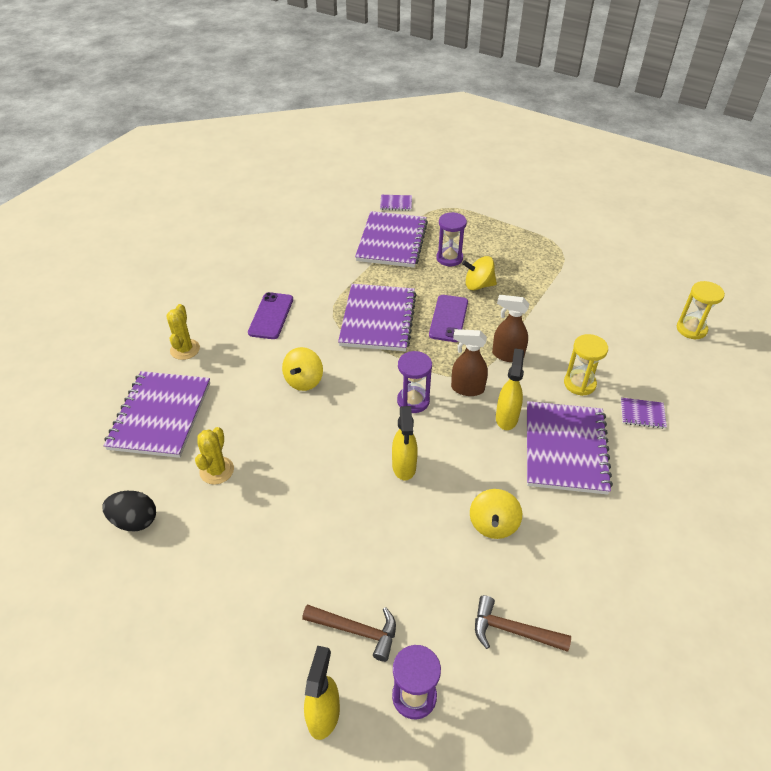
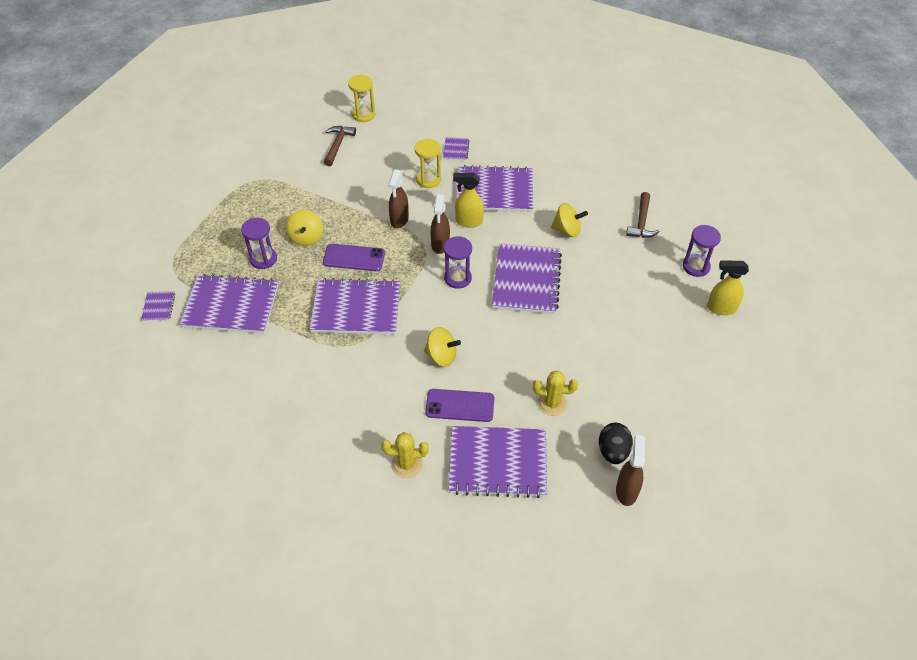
camera: 95 degrees left, 5 degrees up
purple phone [248,292,293,339] -> purple phone moved to [425,389,494,422]
brown hammer [302,604,396,662] -> brown hammer moved to [324,126,356,166]
yellow spray bottle [392,406,418,481] -> purple notebook [492,243,562,314]
none -> brown spray bottle [616,435,645,506]

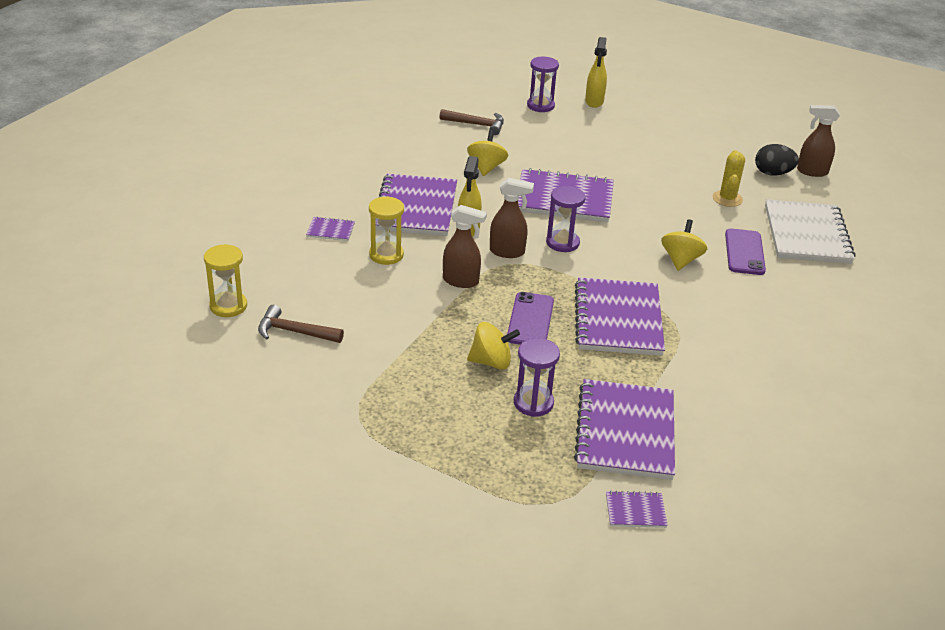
camera: 90 degrees left, 15 degrees down
yellow cactus [381,432,429,478] -> none
purple notebook [449,426,547,498] -> white notebook [765,199,856,264]

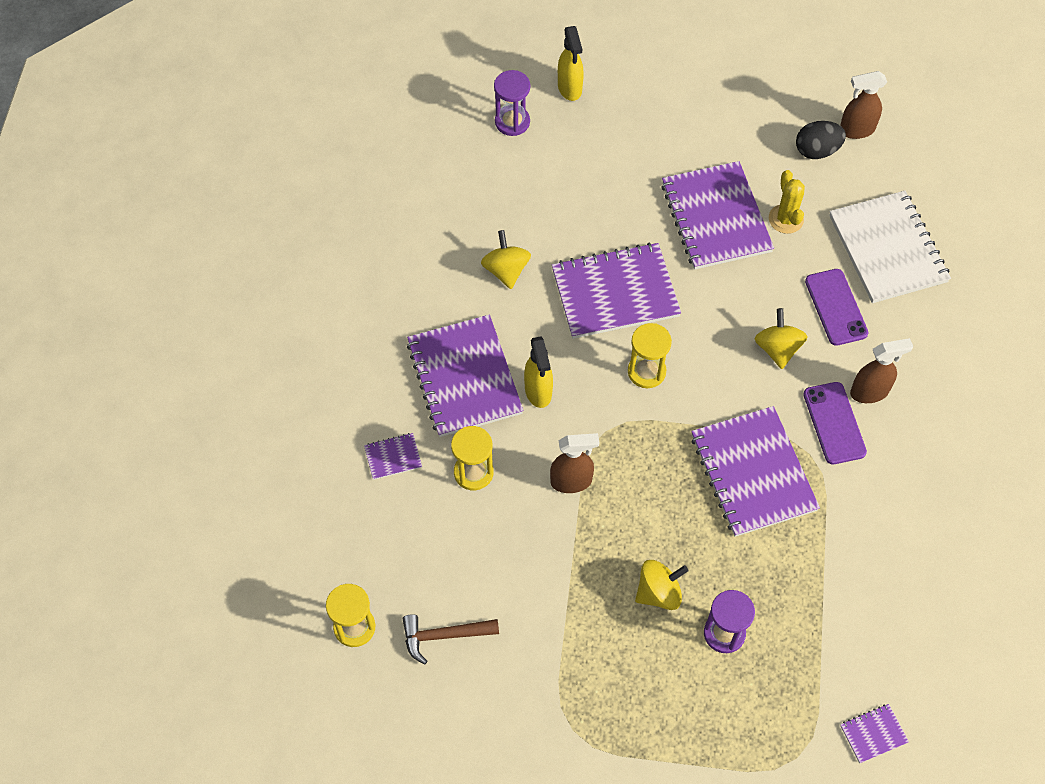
camera: 20 degrees left, 25 degrees up
brown hammer [439,109,504,135] -> none
brown spray bottle [490,178,534,258] -> brown spray bottle moved to [850,338,913,403]
purple phone [507,292,554,345] -> purple phone moved to [803,382,867,464]
purple hourglass [546,186,586,252] -> yellow hourglass [628,323,672,388]
purple notebook [574,379,675,480] -> purple notebook moved to [661,161,774,270]

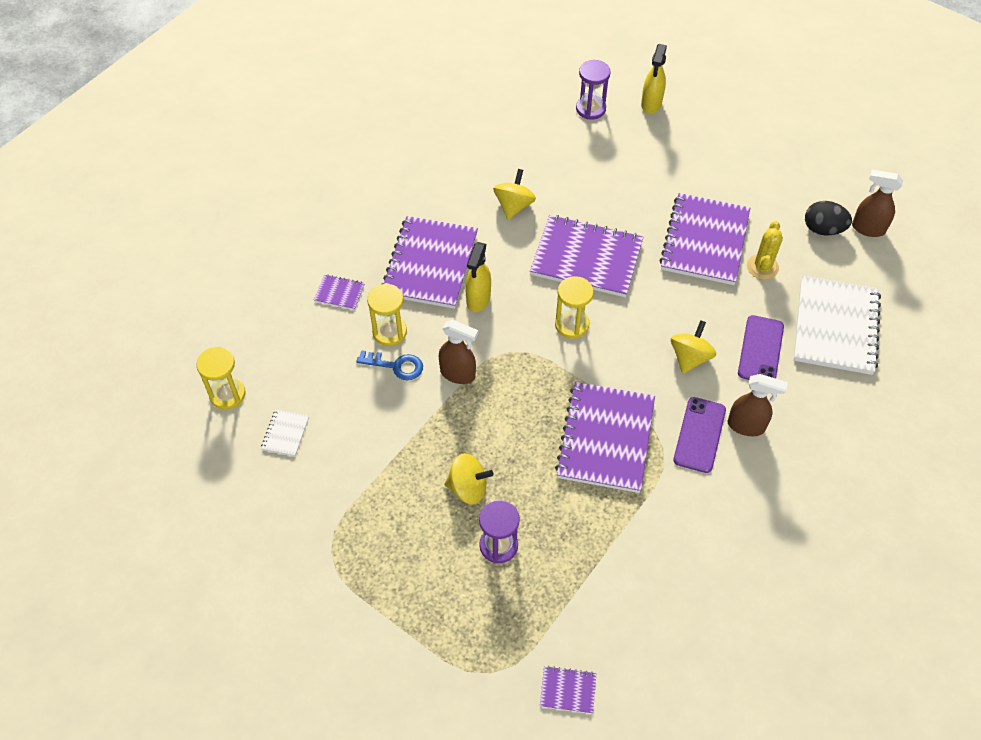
camera: 30 degrees right, 5 degrees down
brown hammer [403,614,499,664] -> white notebook [261,409,309,457]
none -> blue key [356,350,423,381]

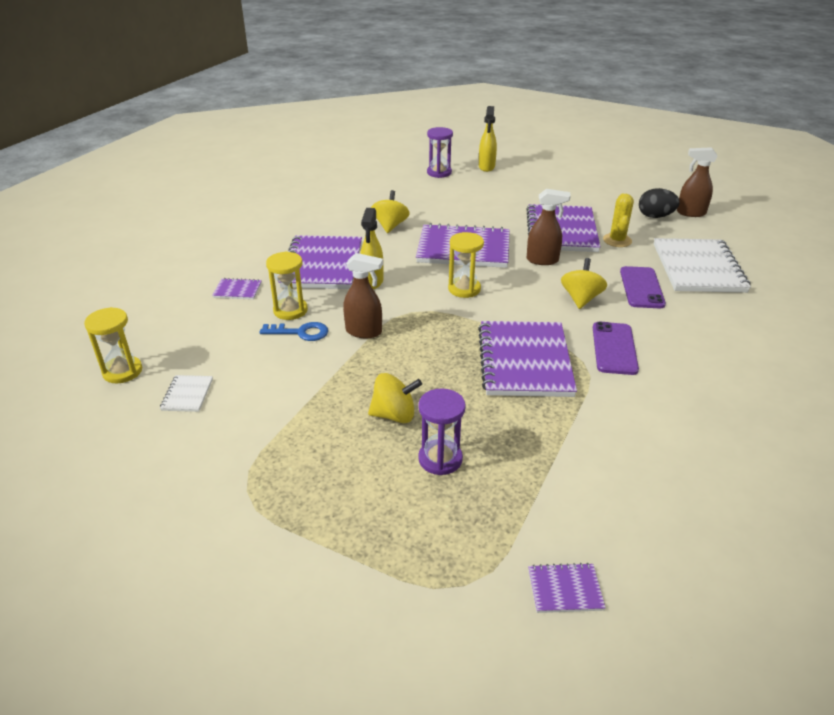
camera: 10 degrees left, 20 degrees down
brown spray bottle [728,374,788,436] -> brown spray bottle moved to [527,189,571,265]

